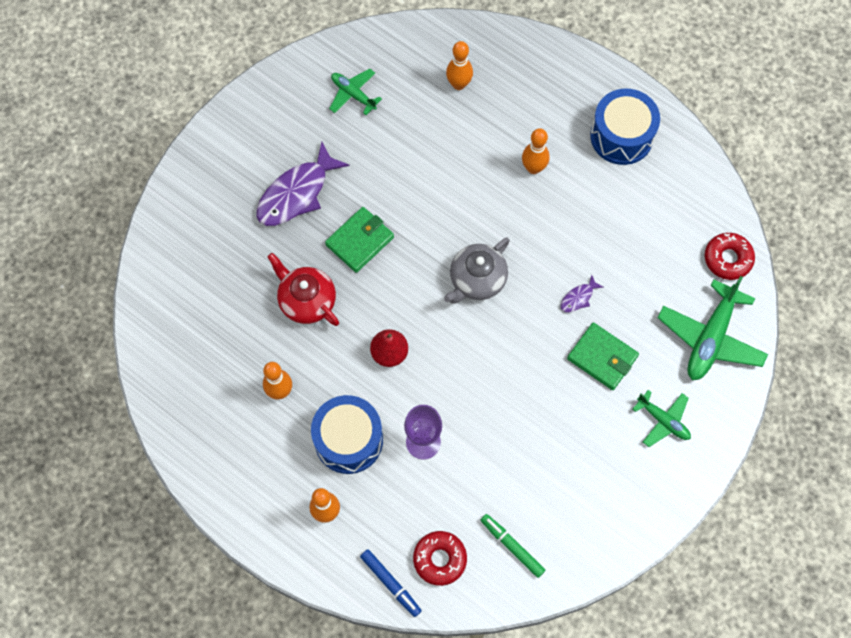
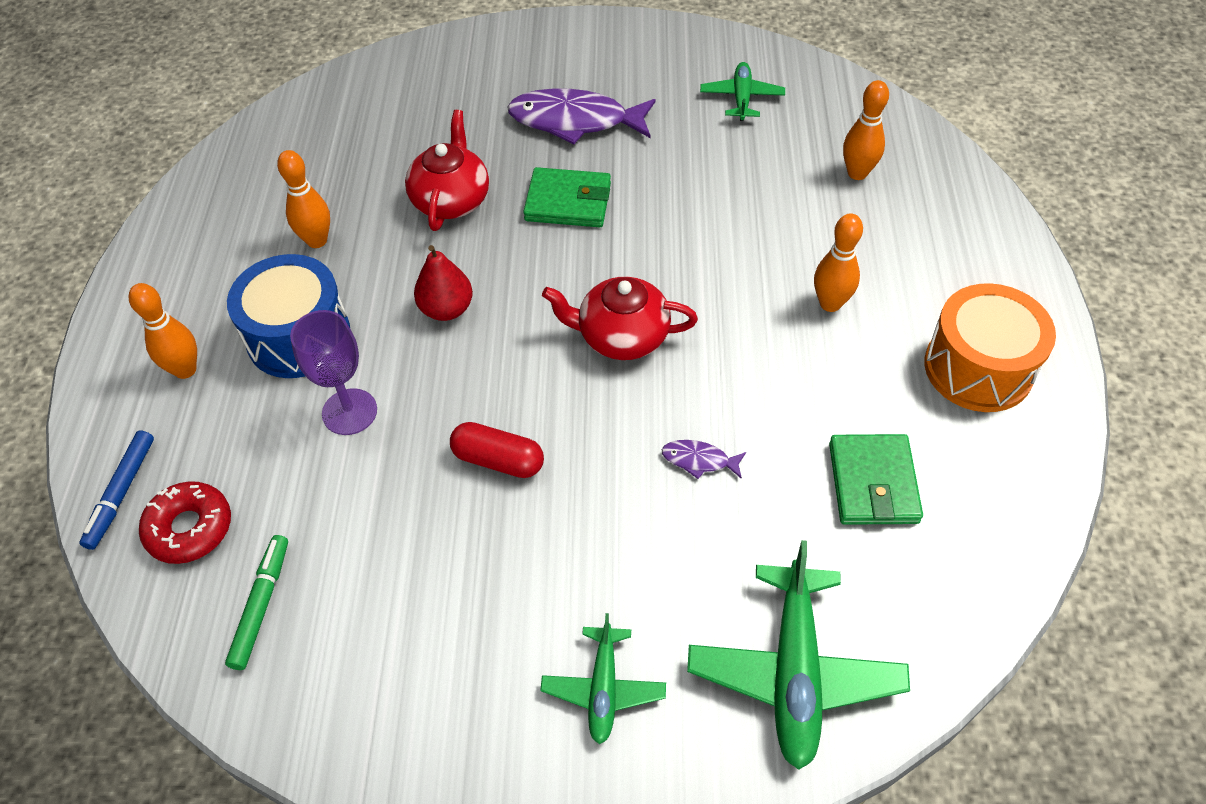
camera: 55 degrees right, 15 degrees down
grey teapot [444,238,510,304] -> red teapot [542,277,698,360]
green wallet [567,323,639,390] -> green wallet moved to [829,434,923,525]
blue drum [590,89,660,165] -> orange drum [924,283,1056,412]
green plane [658,276,768,380] -> green plane turned 75 degrees counterclockwise [687,540,910,770]
red donut [705,233,755,280] -> none
none -> red capsule [450,422,544,478]

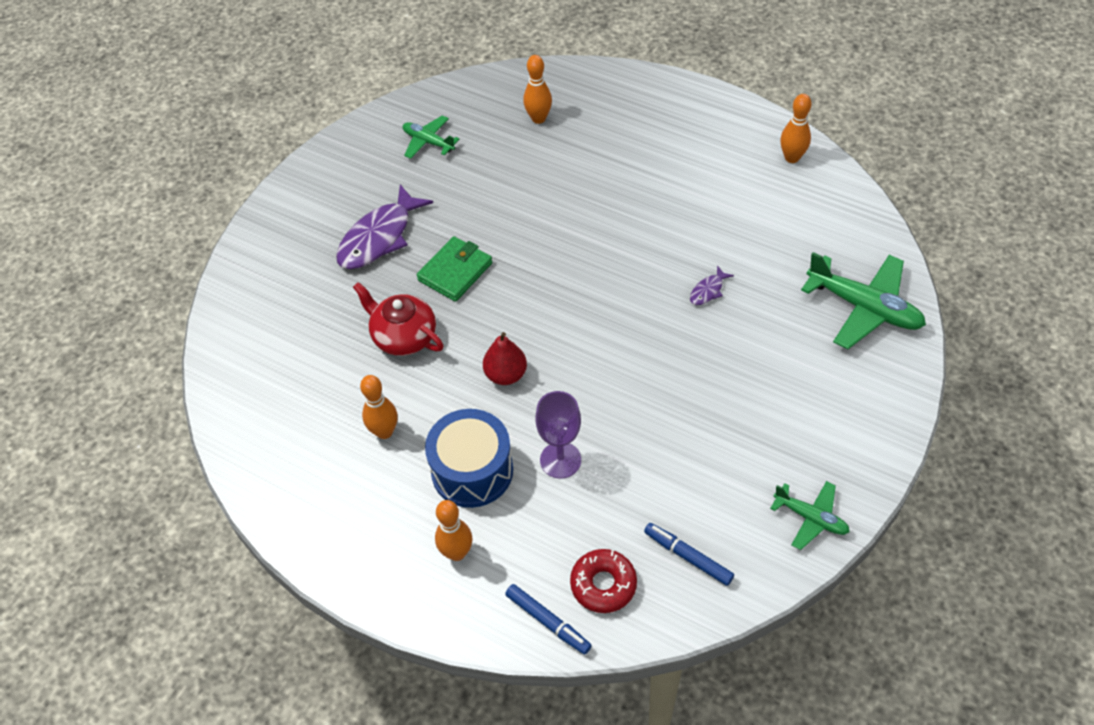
camera: 60 degrees left, 0 degrees up
green marker [225,535,288,670] -> blue marker [644,523,734,586]
red capsule [450,422,544,478] -> none
green plane [540,613,666,744] -> green plane moved to [770,481,850,550]
red teapot [542,277,698,360] -> none
orange bowling pin [814,213,863,312] -> orange bowling pin moved to [780,94,812,163]
green wallet [829,434,923,525] -> none
orange drum [924,283,1056,412] -> none

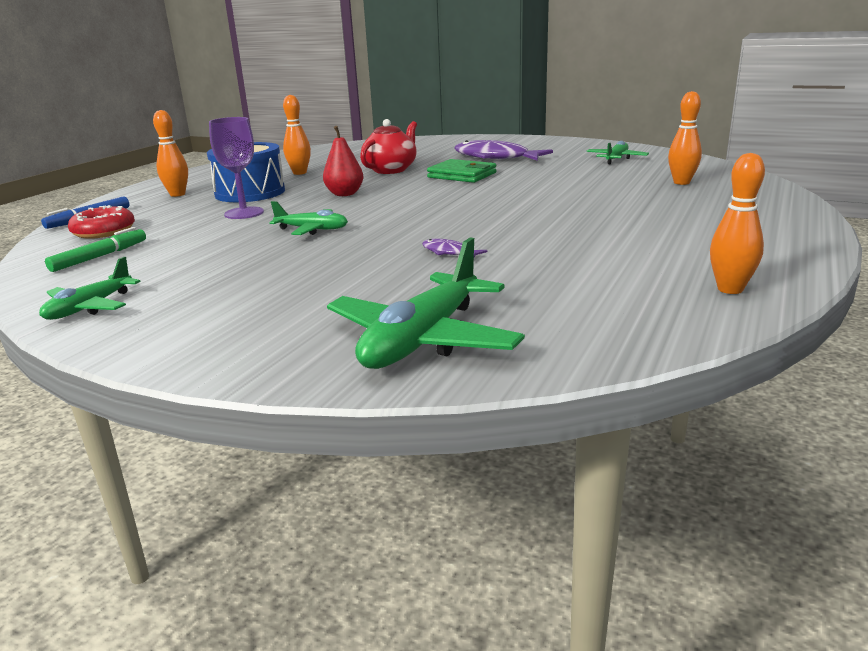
camera: 85 degrees right, 30 degrees down
blue marker [644,523,734,586] -> green marker [45,227,146,272]
none -> green plane [270,201,348,235]

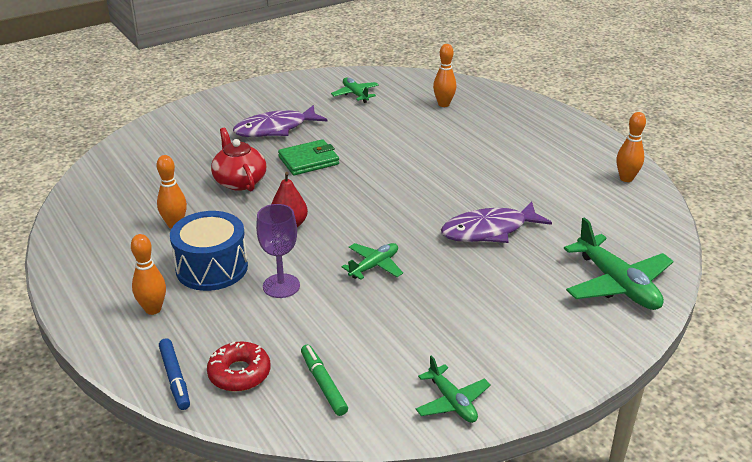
camera: 60 degrees left, 10 degrees up
purple fish [422,239,487,257] -> purple fish [441,201,552,243], size x2.23

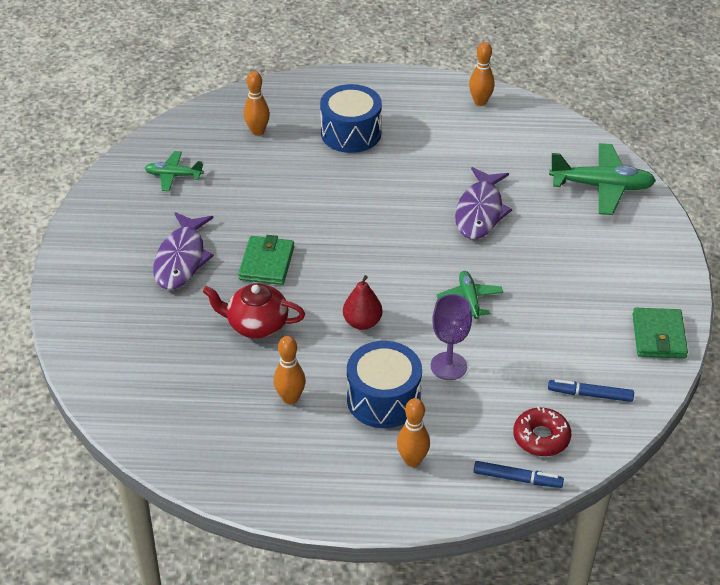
camera: 55 degrees left, 10 degrees up
green marker [301,345,348,416] -> blue marker [548,379,634,402]
green plane [416,355,491,423] -> green wallet [633,308,688,359]
none -> blue drum [320,84,382,153]

